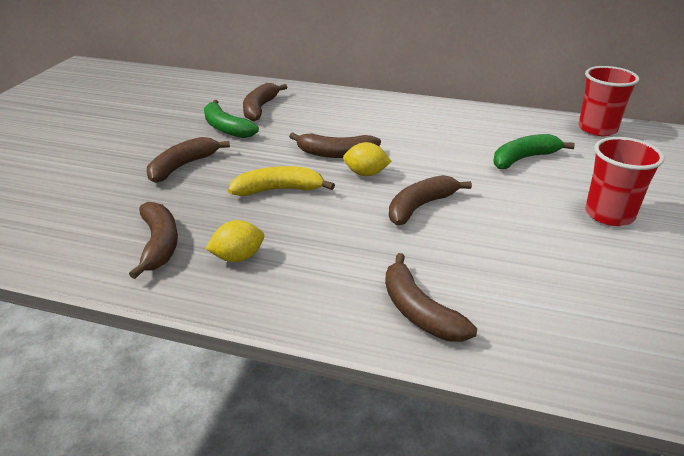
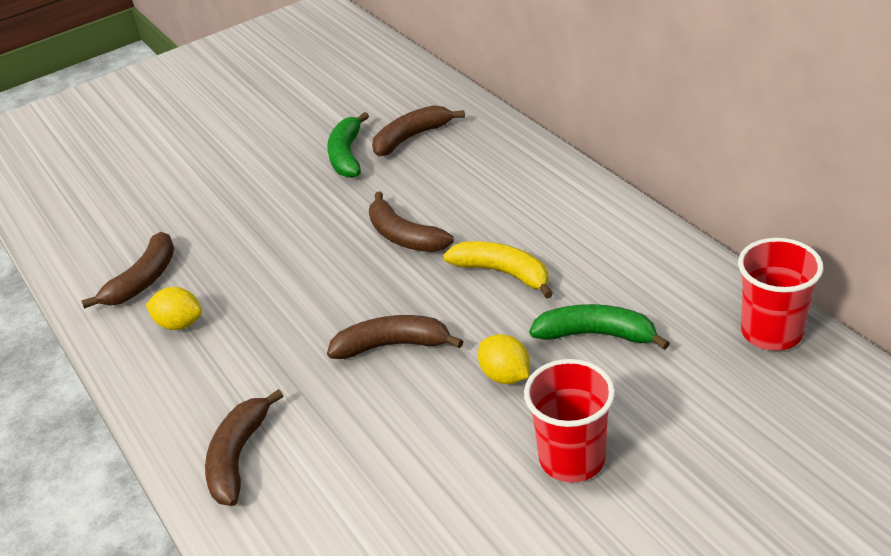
camera: 45 degrees right, 5 degrees up
brown banana [147,137,230,183] -> none
yellow banana [228,166,335,196] -> yellow banana moved to [443,241,553,298]
yellow lemon [343,142,392,176] -> yellow lemon moved to [478,334,530,384]

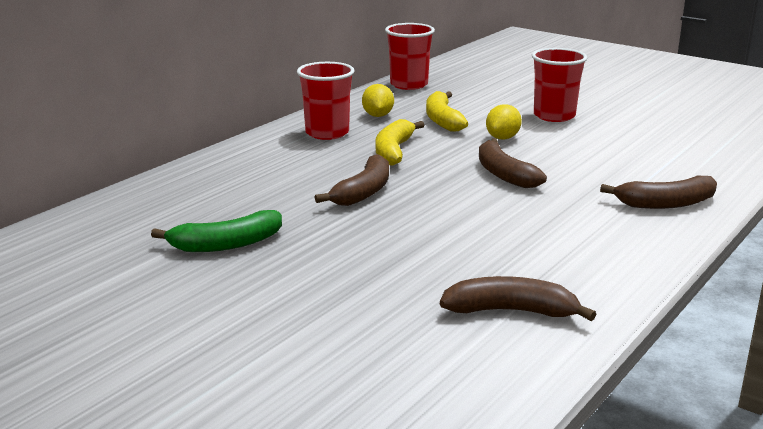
camera: 115 degrees left, 15 degrees down
yellow lemon [146,287,202,330] -> yellow lemon moved to [362,84,394,117]
brown banana [372,105,465,156] -> none
green banana [529,304,670,350] -> yellow banana [426,91,468,132]
none -> red cup [297,62,355,140]

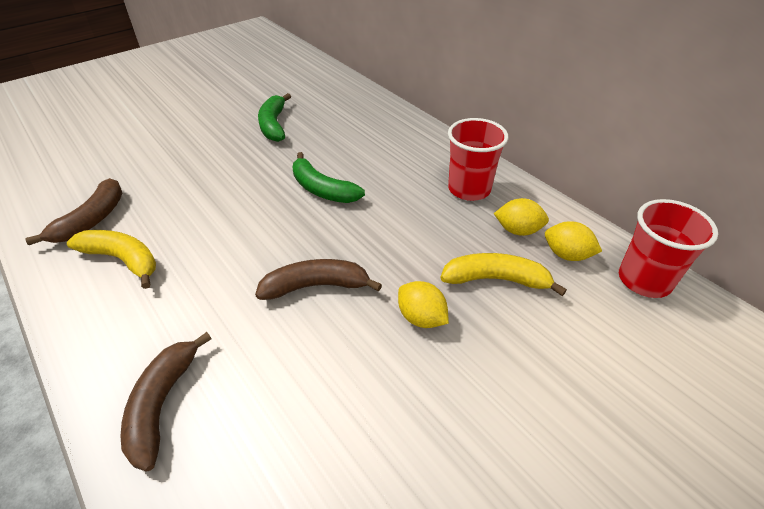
camera: 105 degrees right, 20 degrees up
brown banana [315,154,389,206] -> green banana [292,152,365,203]
yellow banana [376,119,424,166] -> yellow banana moved to [67,230,156,289]
red cup [532,48,587,122] -> none
none -> yellow lemon [545,221,602,261]

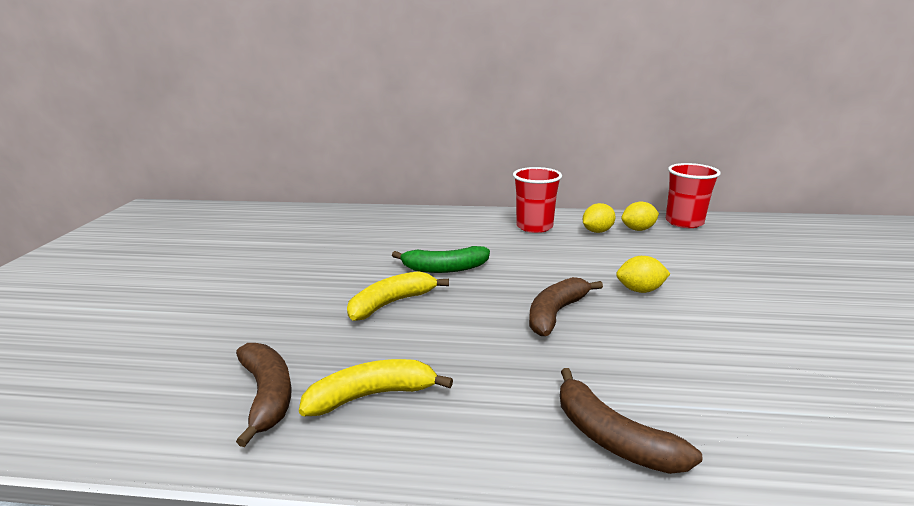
camera: 45 degrees left, 20 degrees down
green banana [258,93,291,142] -> none
yellow banana [440,253,567,296] -> yellow banana moved to [347,271,449,321]

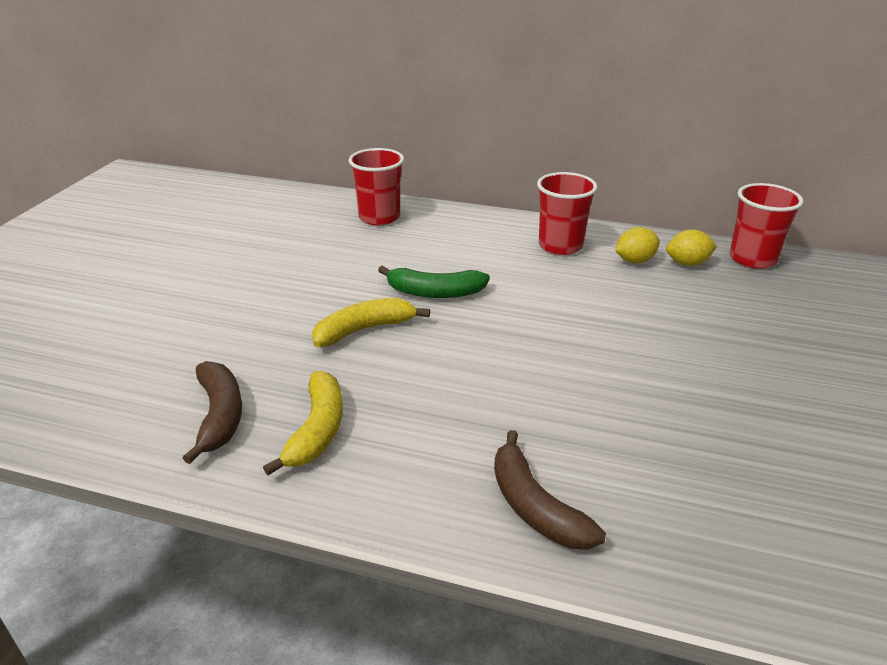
camera: 10 degrees right, 10 degrees up
yellow banana [299,359,453,416] -> yellow banana turned 105 degrees clockwise [263,371,343,475]
brown banana [529,277,603,336] -> none
yellow lemon [616,256,670,293] -> none
none -> red cup [349,148,404,225]

